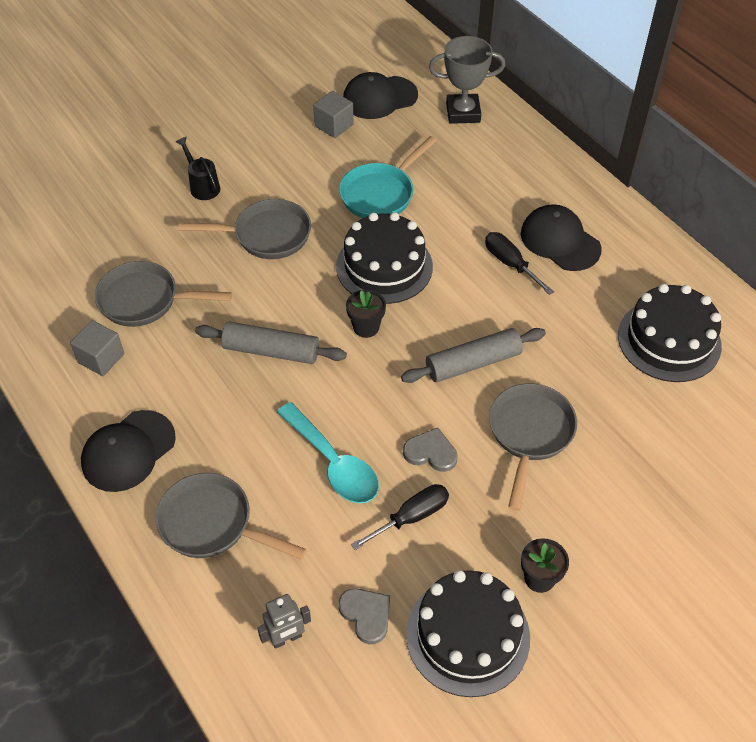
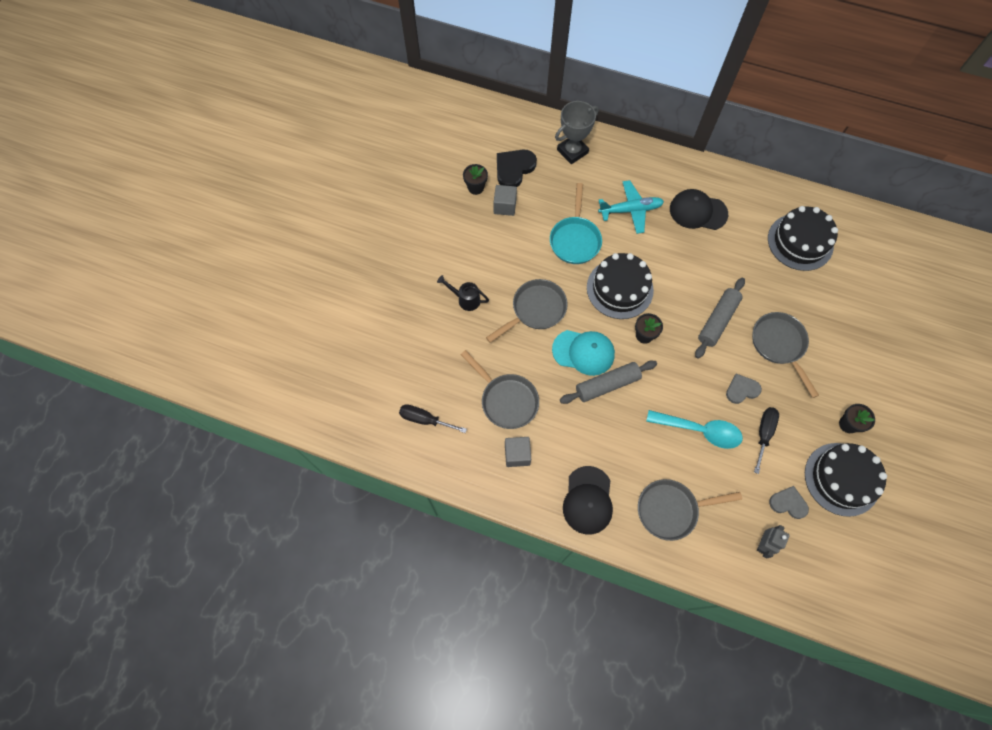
camera: 35 degrees left, 15 degrees up
grey pan [95,261,232,327] -> grey pan turned 105 degrees counterclockwise [461,350,539,429]
black cap [343,72,418,119] -> black heart [497,150,537,187]
black screwdriver [485,232,554,295] -> black screwdriver moved to [399,404,467,433]
none -> black flower pot [463,164,488,195]
none -> turquoise cap [552,330,615,376]
none -> turquoise plane [598,180,664,234]

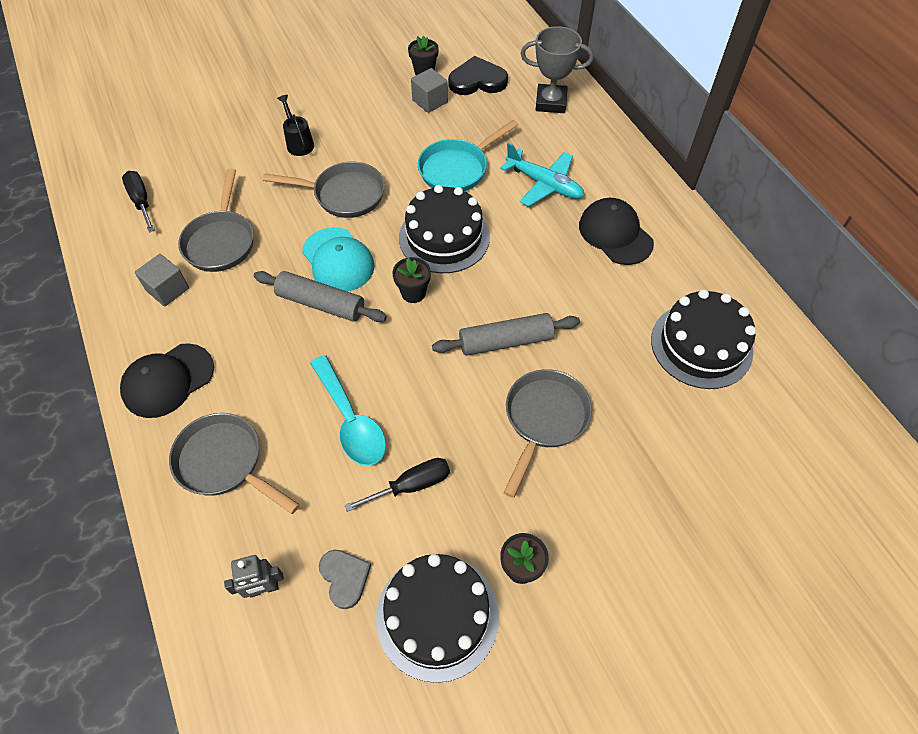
camera: 45 degrees right, 10 degrees down
grey heart [726,374,762,404] -> none

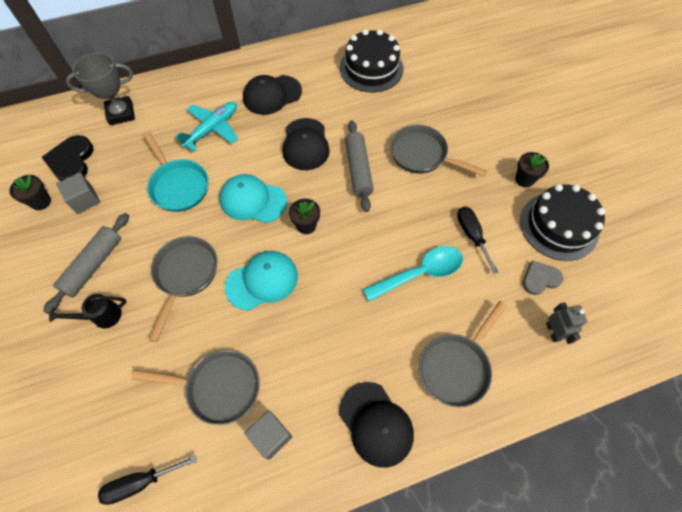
camera: 85 degrees left, 5 degrees up
grey rolling pin [254,271,387,322] -> grey rolling pin moved to [43,213,129,314]
black cake [399,185,490,273] -> turquoise cap [220,174,287,223]
grey trophy [521,26,594,113] -> grey trophy turned 60 degrees clockwise [66,52,135,125]
none -> black cap [282,118,330,170]

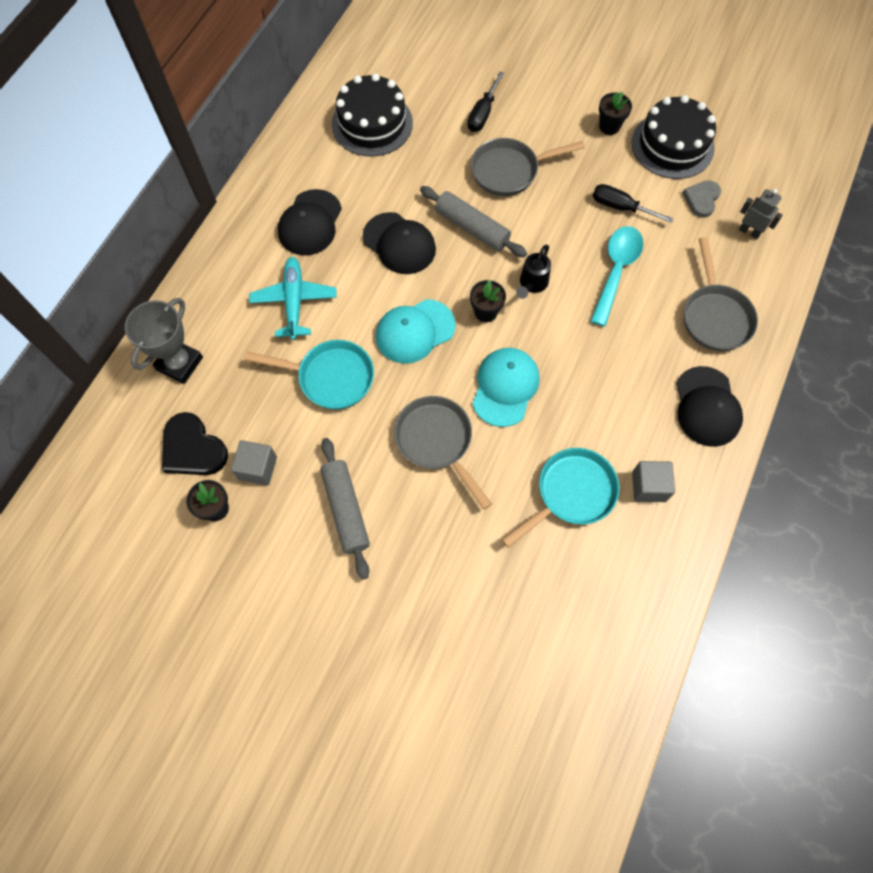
camera: 45 degrees left, 5 degrees up
black watering can [49,294,127,328] -> black watering can moved to [516,245,551,299]
black screwdriver [98,455,197,505] -> black screwdriver moved to [467,71,504,132]
grey pan [132,350,260,425] -> turquoise pan [502,448,619,548]
black cap [339,382,414,468] -> black cap turned 75 degrees clockwise [676,366,743,447]

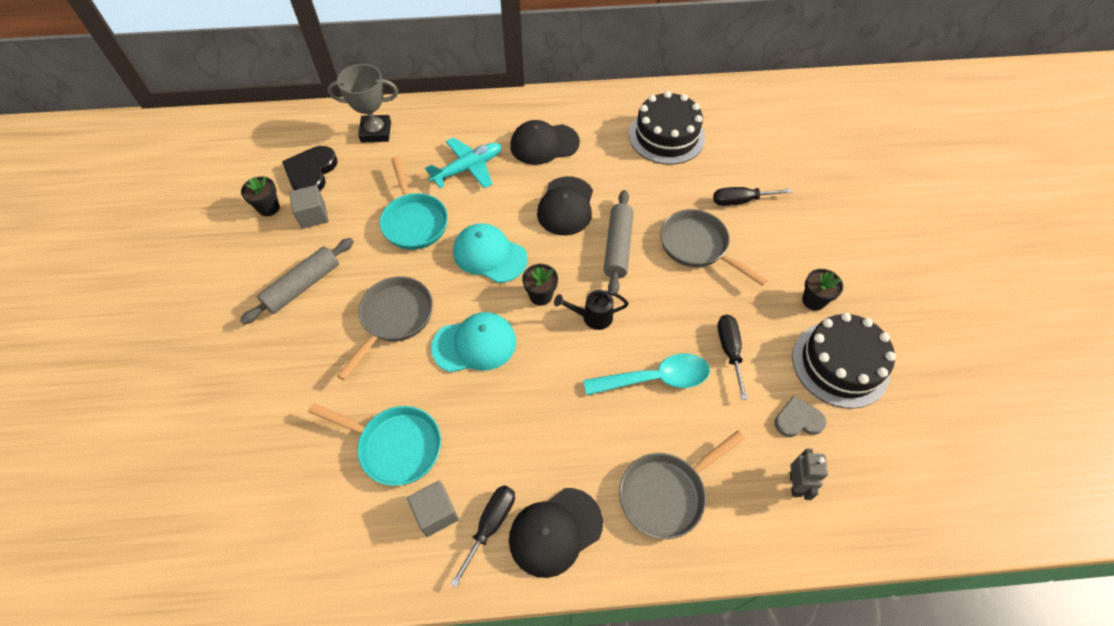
camera: 60 degrees right, 10 degrees down
none -> black screwdriver [450,485,515,588]

